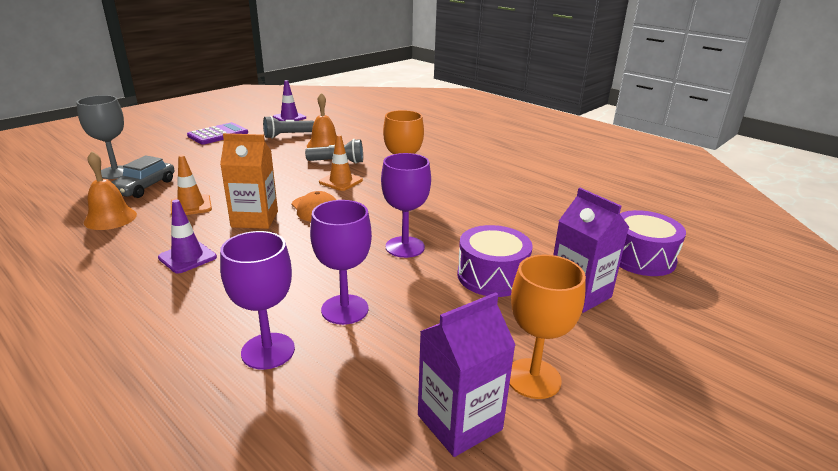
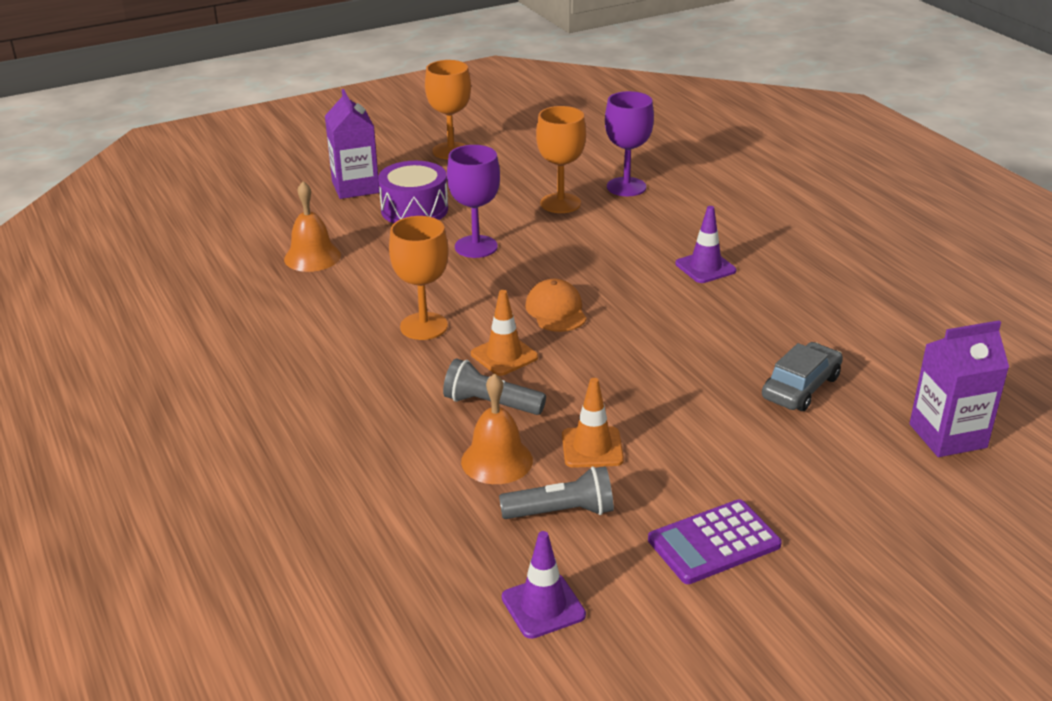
camera: 160 degrees left, 5 degrees up
grey goblet [76,95,124,179] -> none
orange bell [84,151,137,230] -> orange bell moved to [284,181,341,272]
orange traffic cone [171,155,212,215] -> orange traffic cone moved to [562,378,624,468]
orange carton [220,133,278,229] -> none
purple goblet [310,200,372,325] -> orange goblet [536,106,586,213]
purple carton [418,292,516,457] -> purple carton moved to [909,320,1009,457]
purple drum [619,210,686,276] -> none

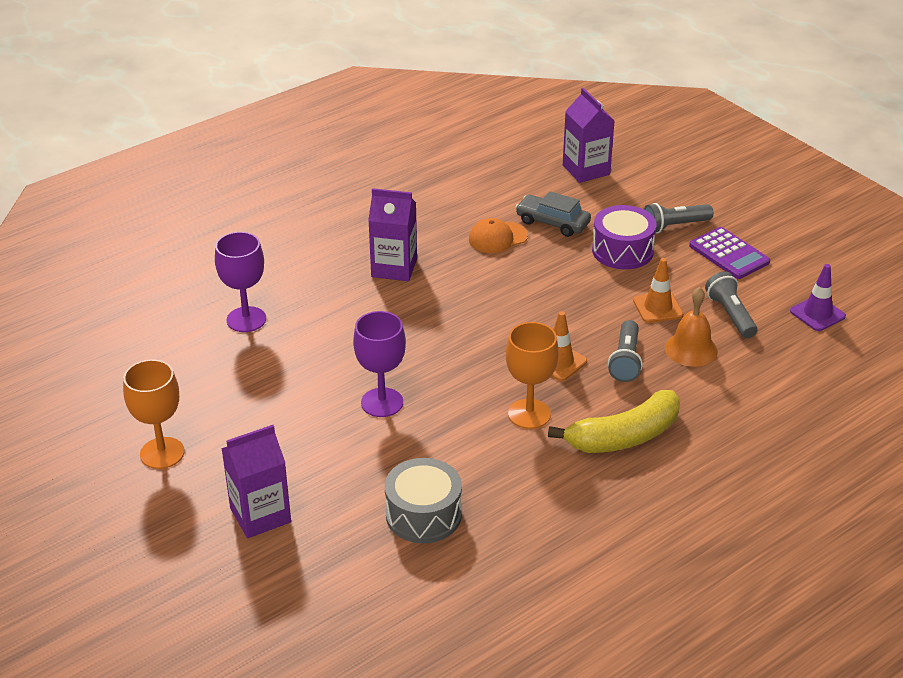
camera: 100 degrees left, 5 degrees up
orange bell [284,181,341,272] -> grey drum [385,458,462,543]
purple drum [378,161,448,224] -> purple drum moved to [592,205,657,270]
orange cap [525,279,587,332] -> orange cap moved to [469,218,528,253]
orange goblet [536,106,586,213] -> none
purple traffic cone [675,206,736,283] -> purple carton [368,188,417,281]
none -> yellow banana [548,390,680,453]
none -> grey flashlight [644,203,713,233]

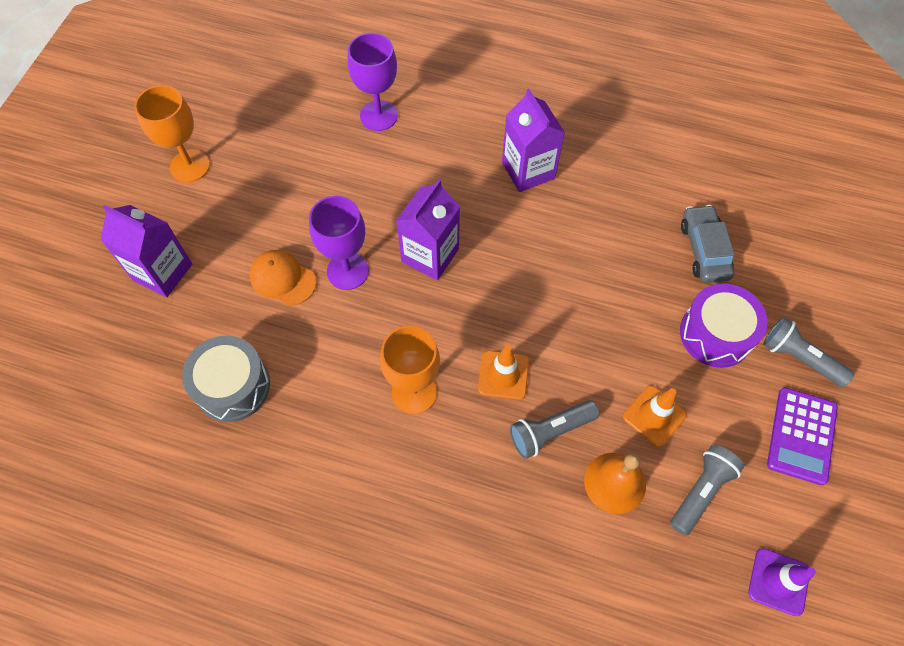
camera: 55 degrees right, 25 degrees up
orange cap [469,218,528,253] -> orange cap moved to [250,250,316,306]
yellow banana [548,390,680,453] -> none
purple carton [563,88,615,183] -> purple carton moved to [396,179,460,280]

